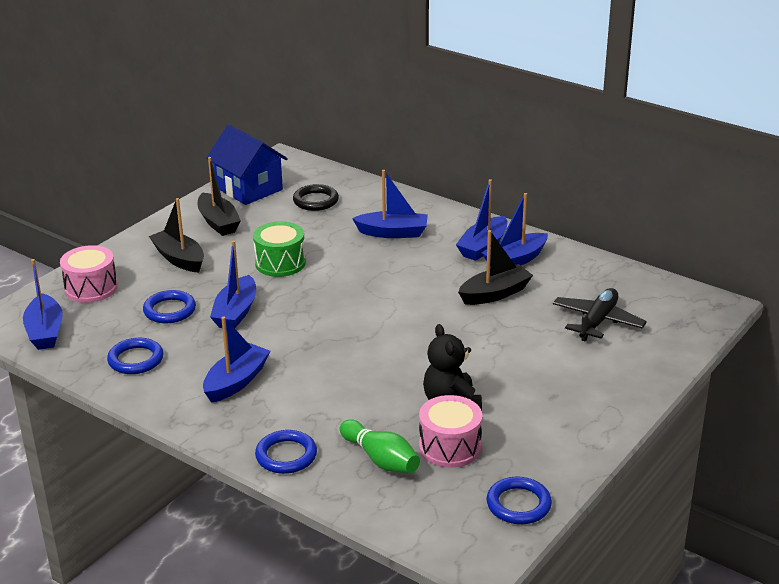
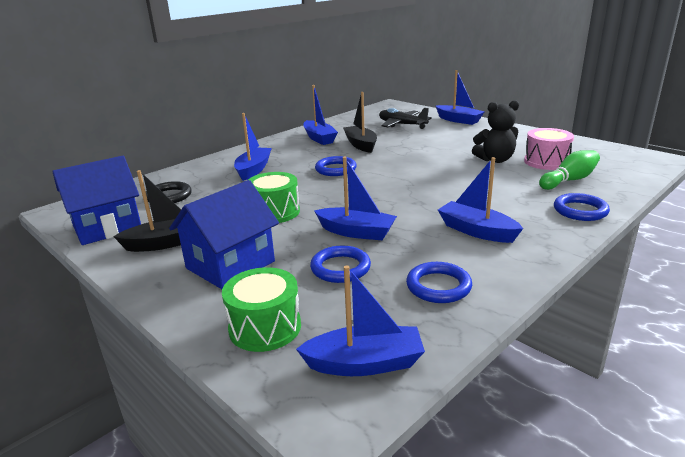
camera: 80 degrees left, 5 degrees down
pink drum [60,245,118,303] -> green drum [222,267,301,352]
black boat [149,198,204,273] -> blue house [169,180,279,289]
blue boat [456,179,508,261] -> blue boat moved to [436,70,484,125]
blue ring [487,477,552,524] -> blue ring moved to [315,156,357,176]

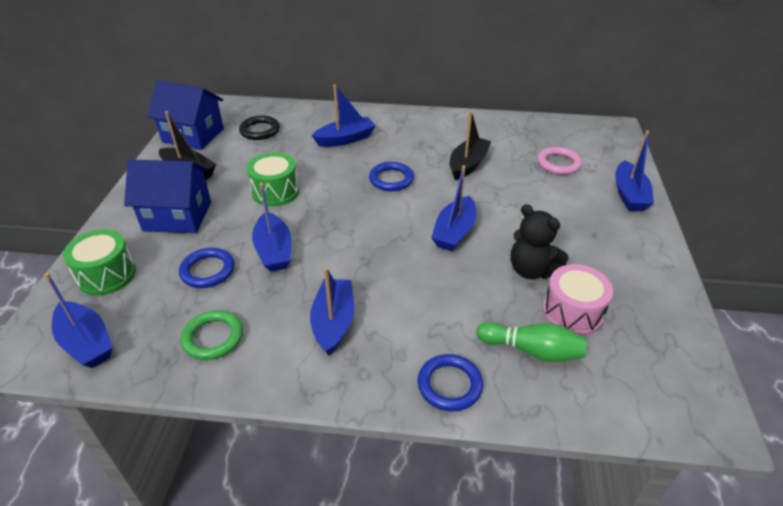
camera: 50 degrees right, 15 degrees up
blue boat [303,85,338,145] -> blue boat moved to [431,165,476,251]
black plane [379,108,432,129] -> pink ring [537,147,582,175]
blue ring [406,262,472,303] -> green ring [181,310,243,360]

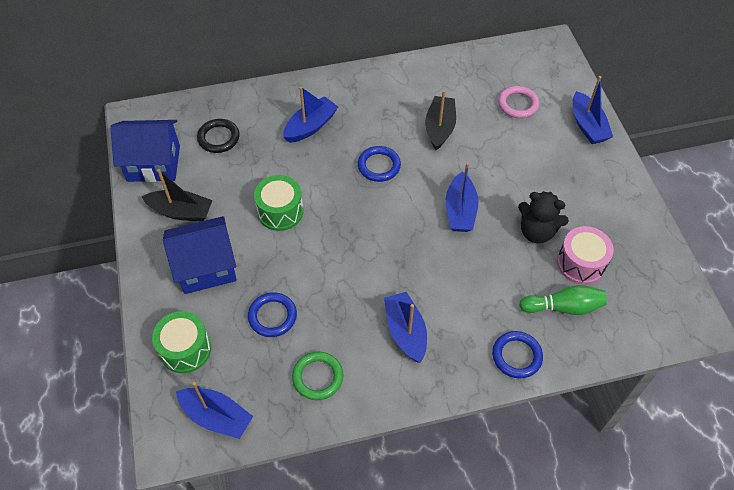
camera: 20 degrees left, 15 degrees up
blue boat [252,183,291,272] -> none

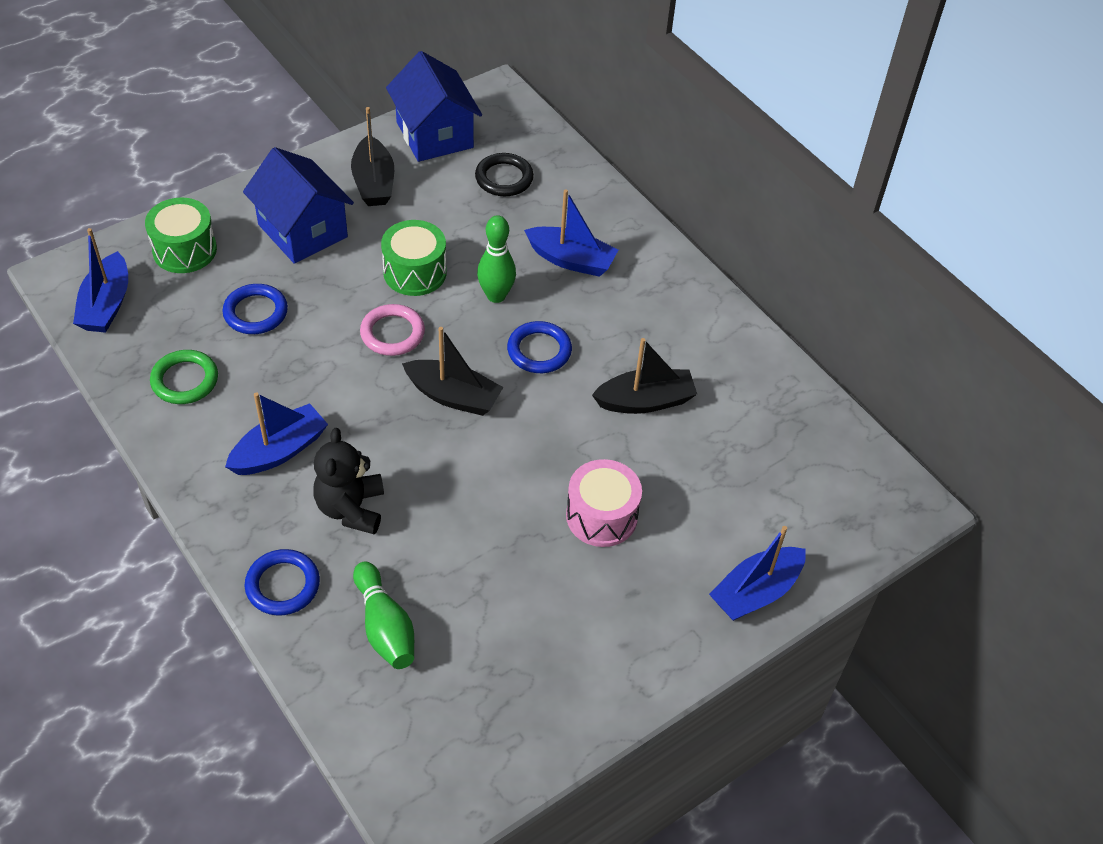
camera: 65 degrees right, 5 degrees down
blue boat [446,162,478,232] -> none
pink ring [498,86,539,118] -> pink ring moved to [360,304,425,356]
black teddy bear [518,191,569,243] -> black teddy bear moved to [313,428,384,534]
pink drum [557,226,614,285] -> pink drum moved to [566,459,642,547]
none -> black boat [402,327,503,416]
none -> green bowling pin [477,215,516,303]

